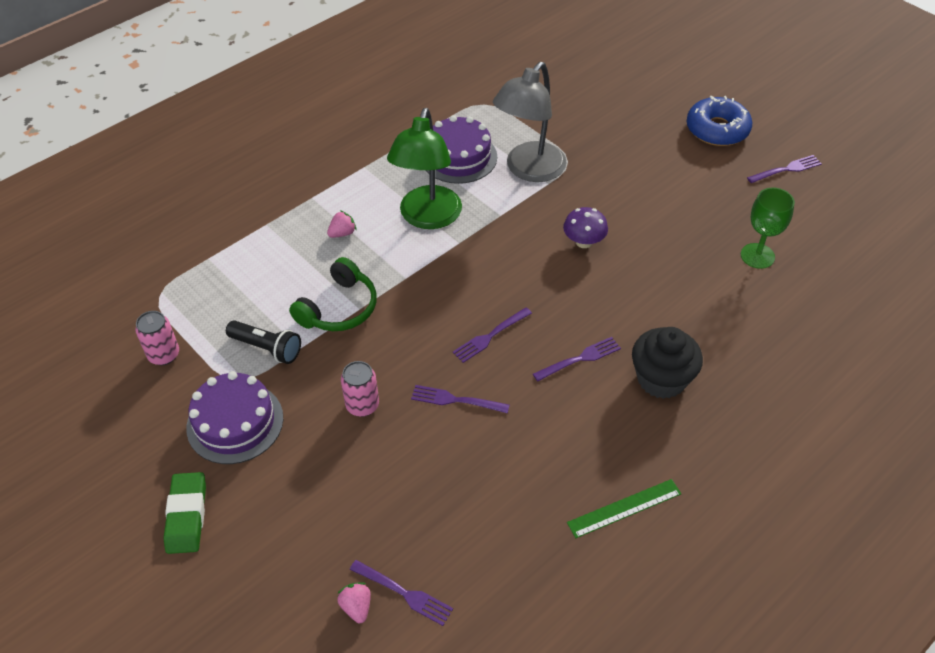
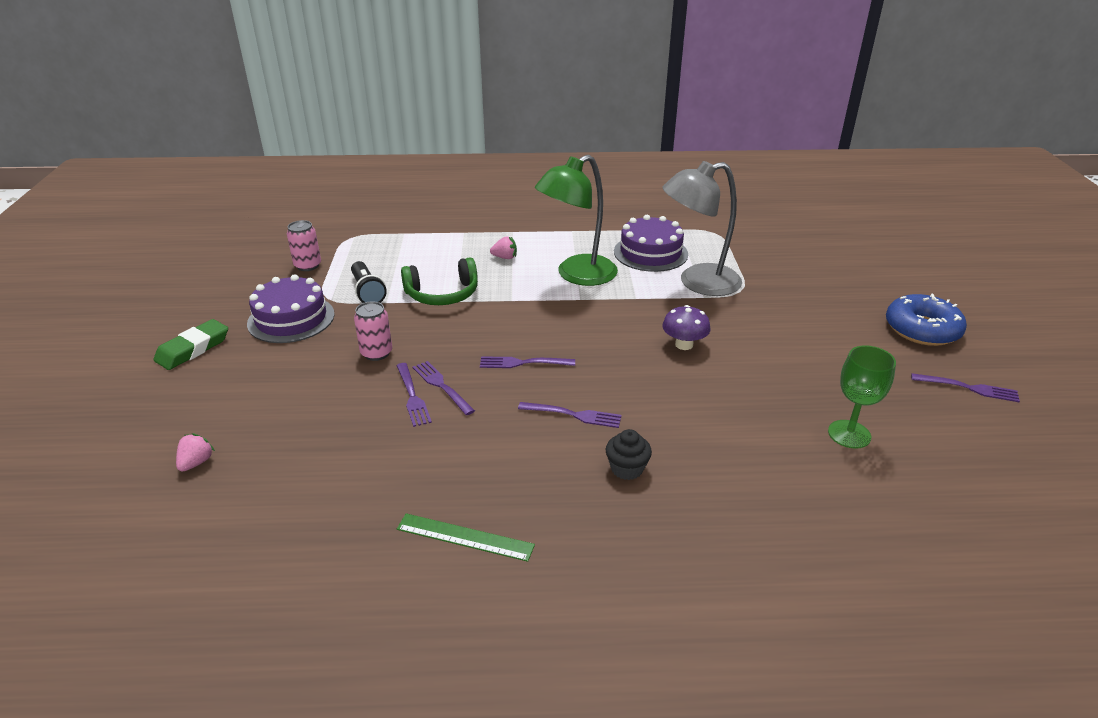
camera: 40 degrees right, 15 degrees down
purple fork [350,560,453,626] -> purple fork moved to [396,363,432,427]
black cupcake [632,327,703,399] -> black cupcake [606,429,652,480], size x0.57

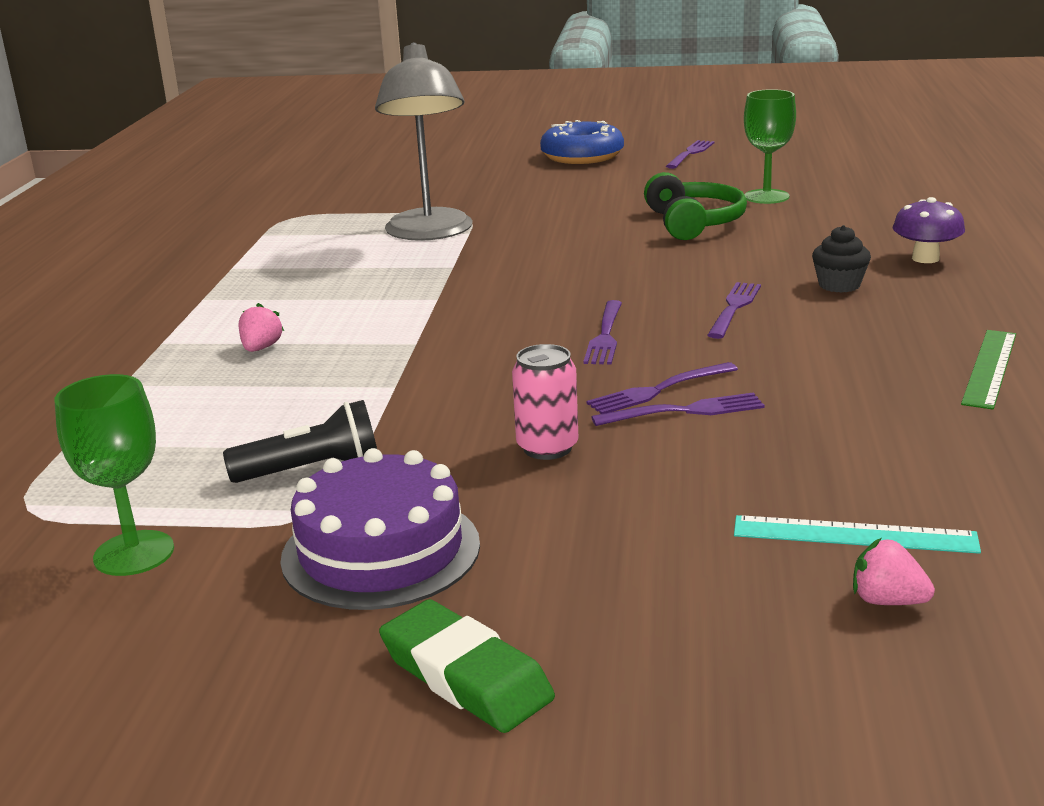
camera: 80 degrees left, 10 degrees down
pink can [287,220,321,271] -> green goblet [54,374,174,576]
green headphones [401,257,478,305] -> green headphones moved to [644,172,747,240]
green lamp [535,155,618,286] -> none
purple cake [614,215,688,272] -> none
purple mushroom [662,305,711,350] -> purple mushroom moved to [892,197,965,263]
none -> turquoise ruler [734,515,981,554]

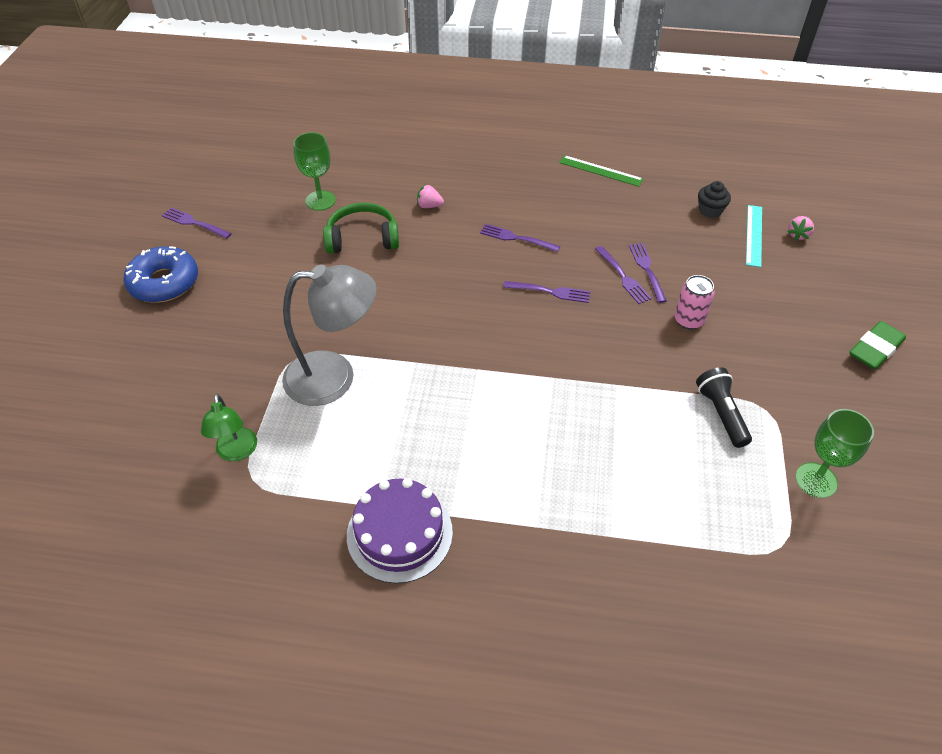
camera: 90 degrees left, 25 degrees up
pink strawberry [238,303,284,352] -> pink strawberry moved to [417,185,444,208]
purple cake [280,448,480,610] -> purple cake moved to [347,478,453,584]
black cupcake [812,225,871,293] -> black cupcake moved to [698,181,731,218]
purple mushroom [892,197,965,263] -> none
none -> green lamp [201,394,257,461]

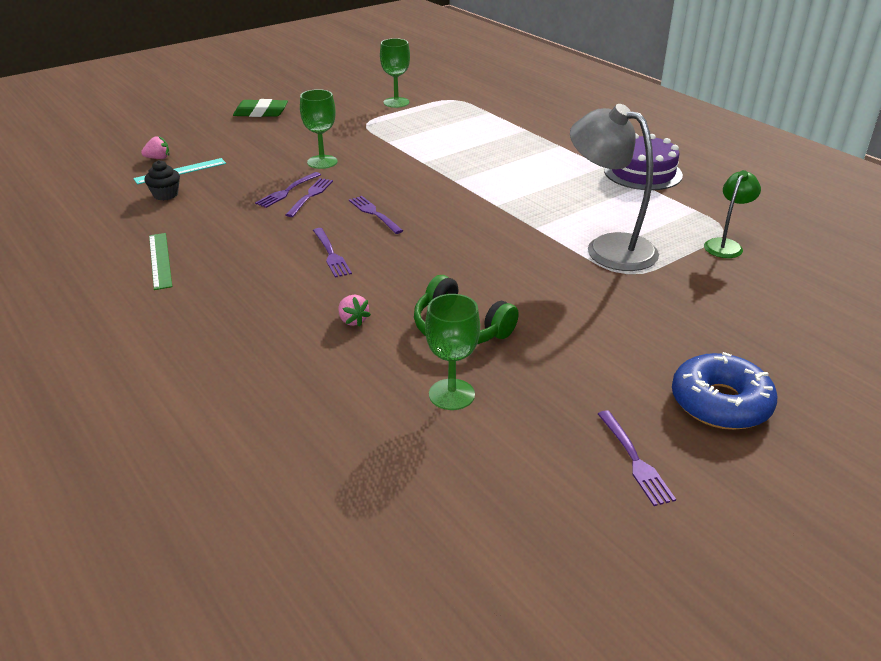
camera: 135 degrees left, 15 degrees down
pink can [674,275,715,330] -> green goblet [300,89,338,169]
black flashlight [696,367,752,448] -> none

